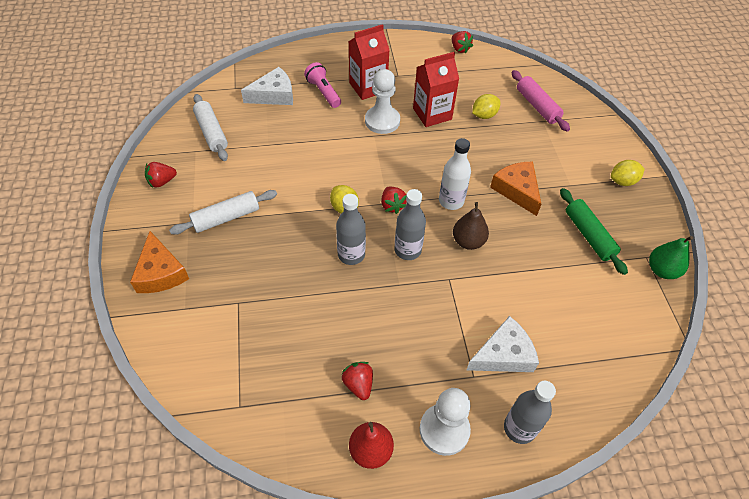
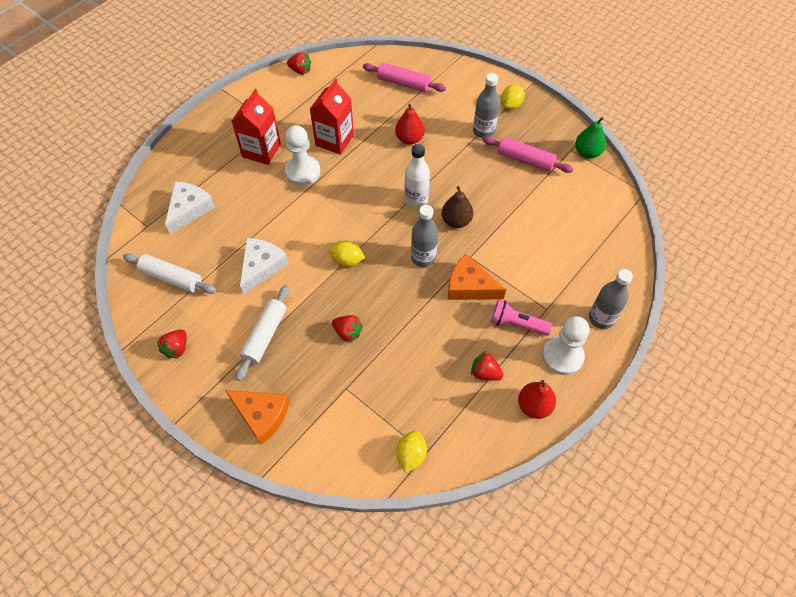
camera: 40 degrees left, 5 degrees up
pink flashlight [304,62,341,108] -> pink flashlight moved to [491,299,553,336]
grey bottle [336,194,366,265] -> grey bottle moved to [473,73,500,138]
red strawberry [381,187,407,214] -> red strawberry moved to [332,315,363,343]
white cheese [467,316,539,372] -> white cheese moved to [240,238,289,294]
yellow lemon [472,94,500,119] -> yellow lemon moved to [396,430,427,473]
orange cheese [490,161,541,216] -> orange cheese moved to [448,254,506,300]
green rolling pin [560,188,628,275] -> pink rolling pin [482,136,573,173]
none -> red pear [395,104,425,145]

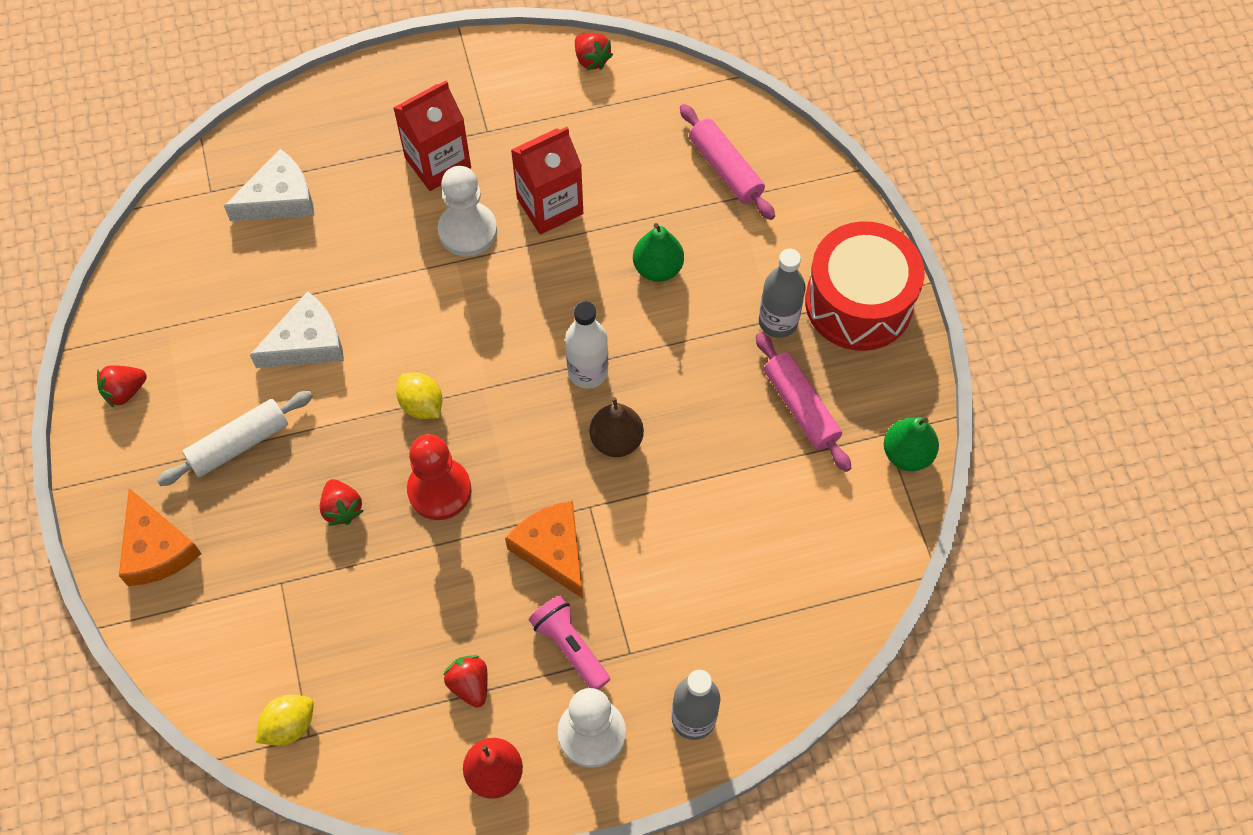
camera: 35 degrees right, 5 degrees up
white rolling pin [123,253,217,294] -> none
red pear [395,104,425,145] -> green pear [633,223,684,282]
grey bottle [411,205,438,267] -> none
yellow lemon [501,84,525,110] -> red drum [805,221,925,351]
none -> red pawn [407,434,471,520]

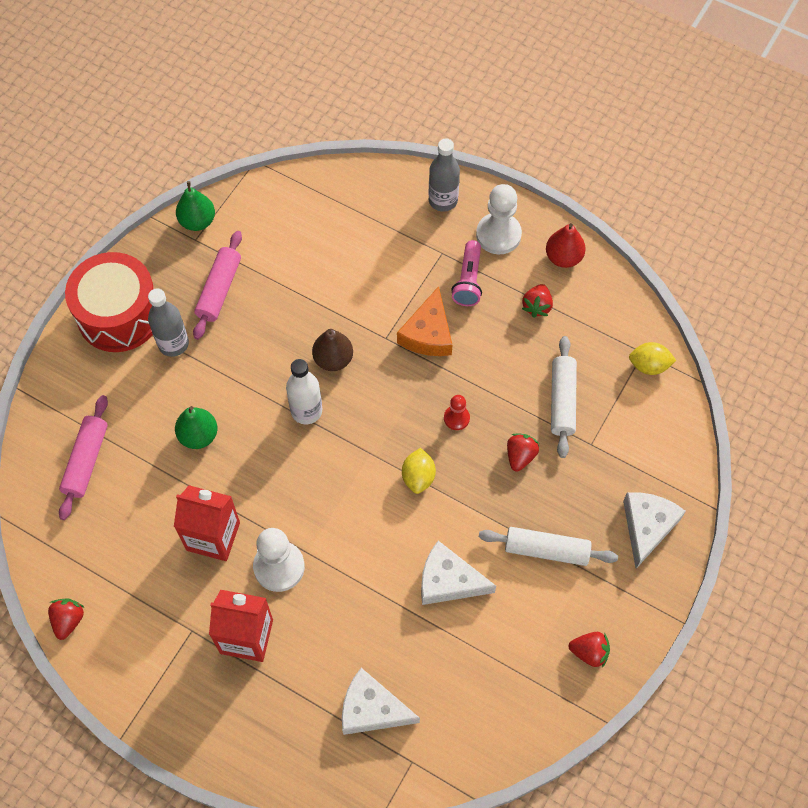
camera: 135 degrees left, 0 degrees up
orange cheese [119,488,202,586] -> white cheese [623,492,686,569]
red pawn [407,434,471,520] -> red pawn [444,395,470,430], size x0.54
none -> white rolling pin [551,336,577,458]

